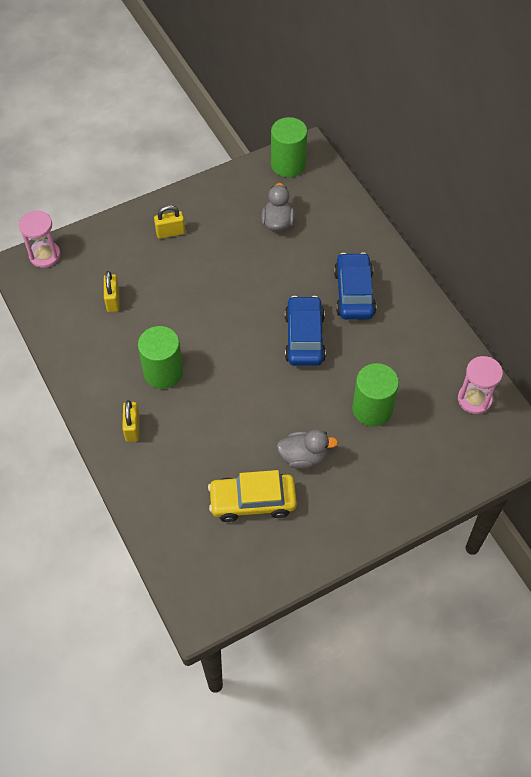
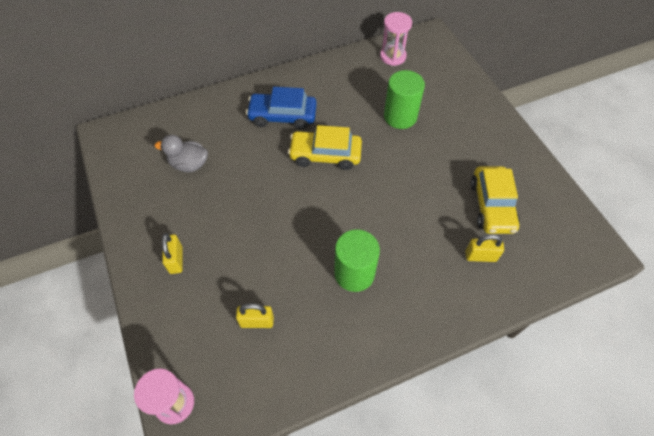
camera: 85 degrees left, 0 degrees up
yellow padlock [122,400,140,442] -> yellow padlock moved to [465,234,504,262]
green cylinder [271,117,307,177] -> none
grey duck [277,429,338,469] -> none
blue car [285,296,326,366] -> yellow car [288,125,362,170]

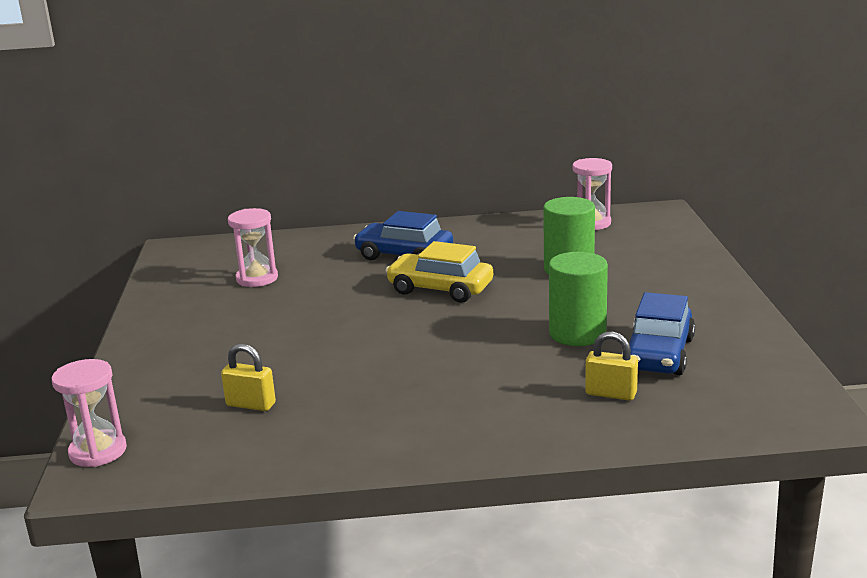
camera: 20 degrees right, 35 degrees down
grey duck [155,135,208,172] -> pink hourglass [228,208,278,287]
yellow padlock [162,233,182,274] -> none
green cylinder [334,229,380,292] -> green cylinder moved to [549,252,608,346]
yellow car [471,166,520,234] -> blue car [622,292,695,375]

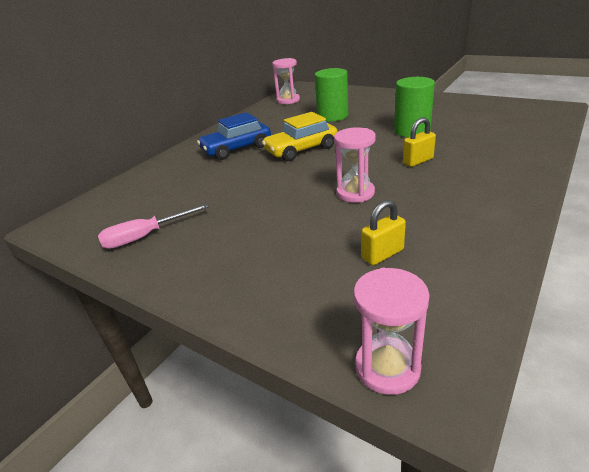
camera: 50 degrees left, 10 degrees up
pink hourglass [228,208,278,287] -> pink hourglass moved to [334,127,375,203]
yellow padlock [585,331,638,401] -> yellow padlock moved to [403,117,436,167]
blue car [622,292,695,375] -> none
none -> pink screwdriver [98,203,210,249]

